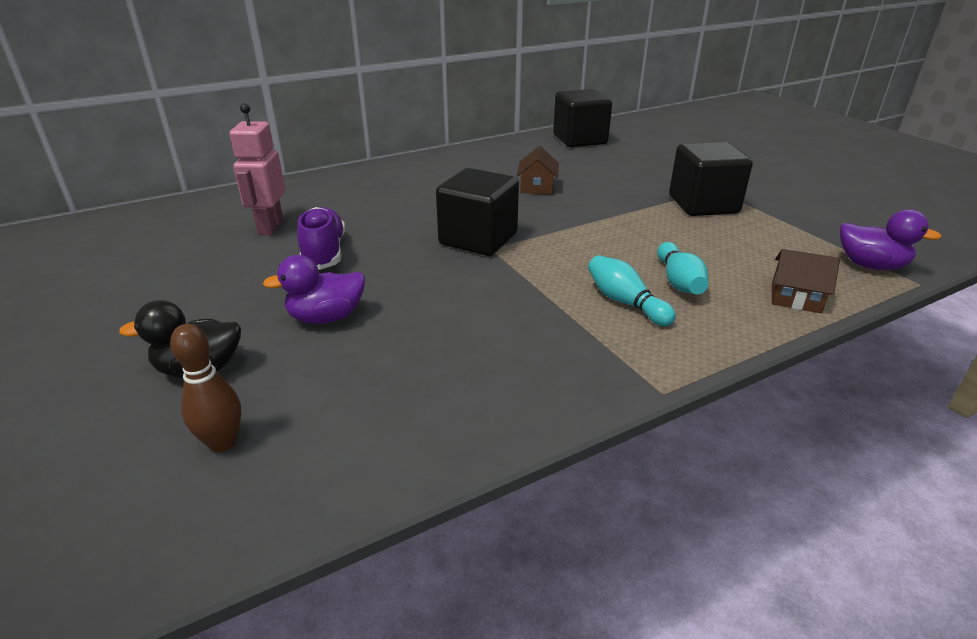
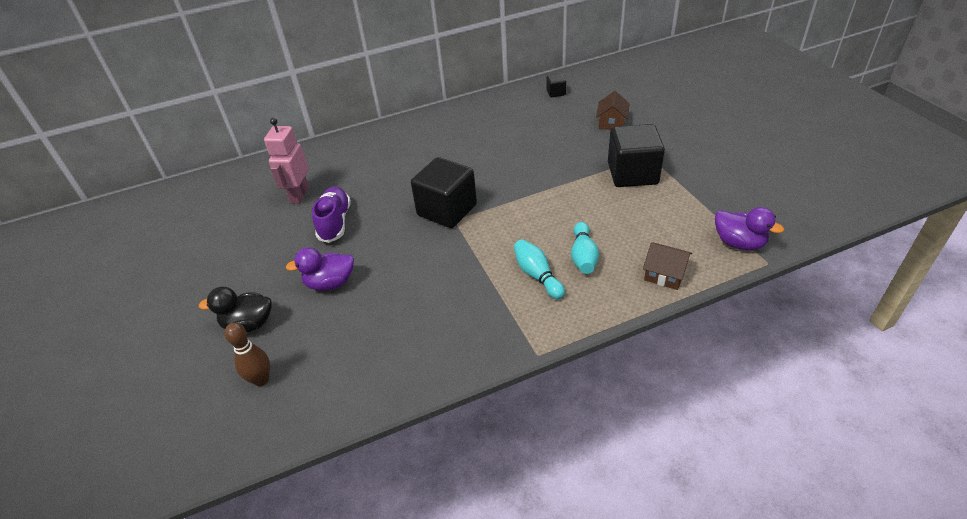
camera: 10 degrees right, 10 degrees up
brown house [517,146,559,195] -> brown house moved to [596,91,630,130]
black cube [553,89,612,147] -> black cube [547,74,566,97], size x0.44

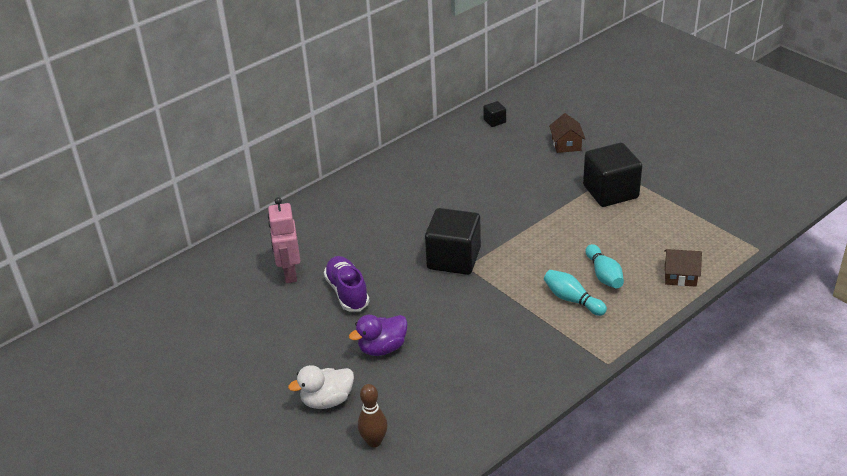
camera: 20 degrees left, 5 degrees down
black duck [199,287,272,332] -> white duck [288,365,354,409]
purple duck [715,207,784,250] -> none

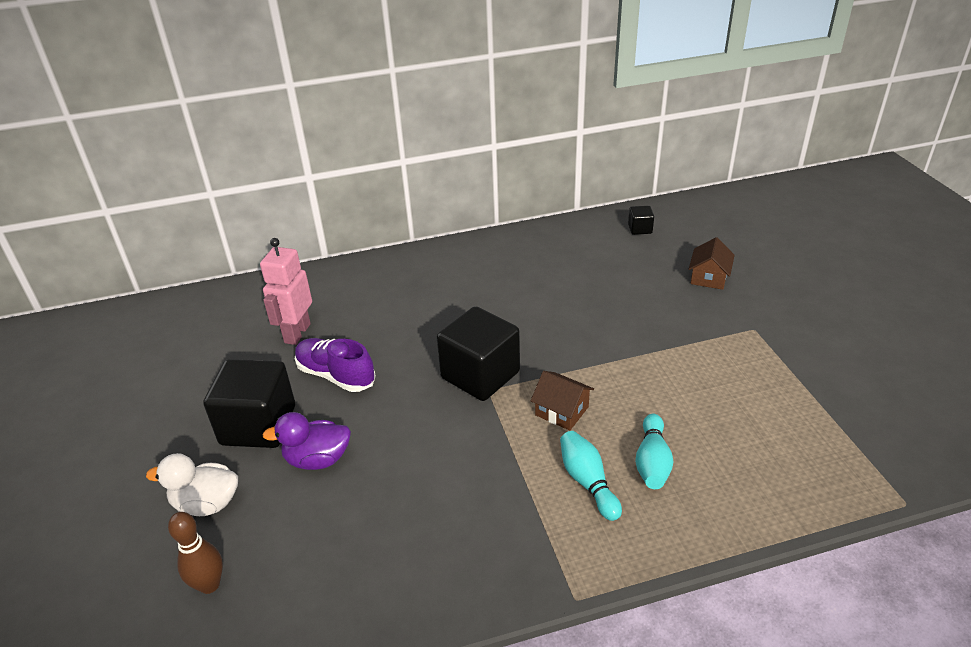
camera: 25 degrees right, 0 degrees up
purple shoe [324,256,369,311] -> purple shoe turned 60 degrees counterclockwise [295,338,376,392]
black cube [583,143,642,207] -> black cube moved to [203,359,295,448]
brown house [664,249,702,287] -> brown house moved to [531,371,594,431]

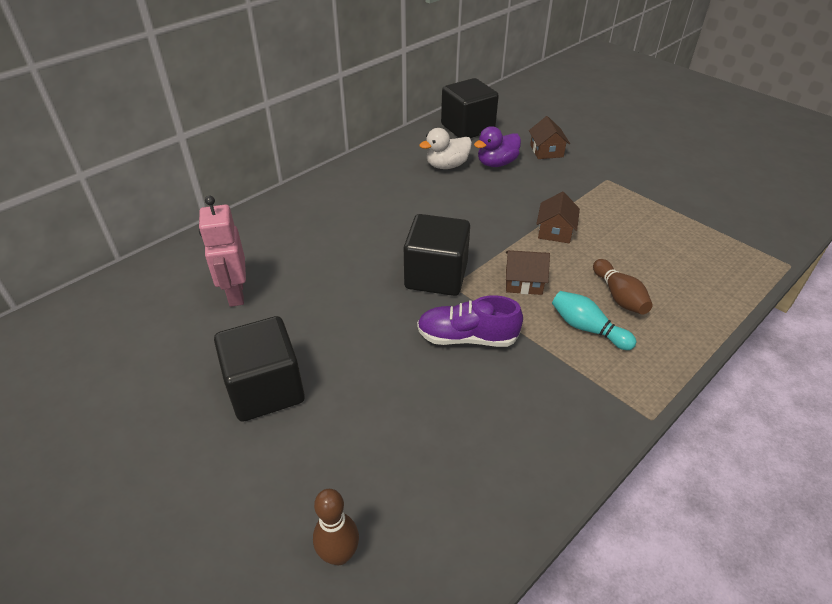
camera: 30 degrees left, 5 degrees up
white duck [146,453,238,516] -> white duck moved to [419,128,472,169]
purple duck [263,412,351,470] -> purple duck moved to [474,126,521,167]
purple shoe [295,338,376,392] -> purple shoe moved to [417,295,523,347]
black cube [628,206,654,235] -> black cube [441,78,499,138], size x2.25
turquoise bowling pin [635,414,674,489] -> brown bowling pin [593,259,653,315]
none -> brown house [536,192,580,243]

